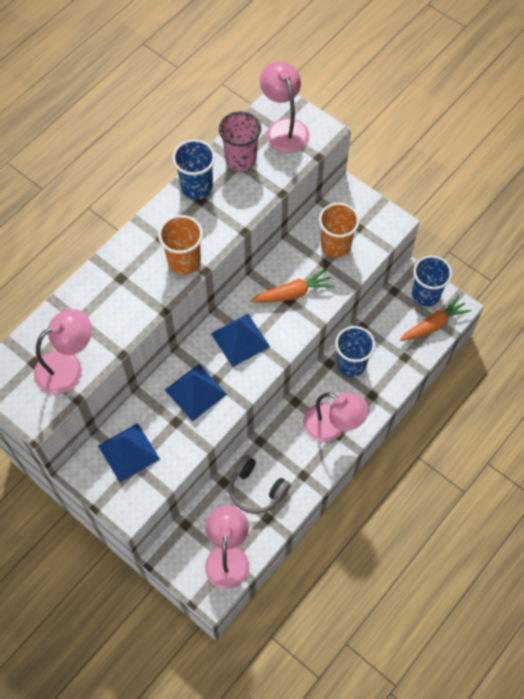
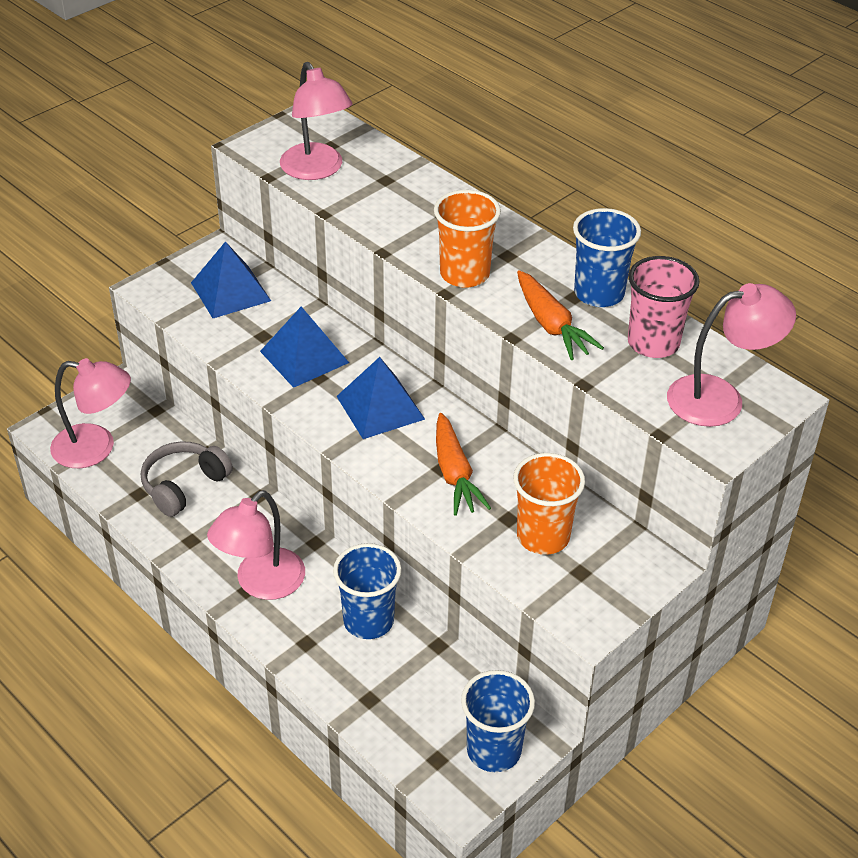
camera: 95 degrees right, 20 degrees down
orange carrot [400,295,471,341] -> orange carrot moved to [517,270,604,360]

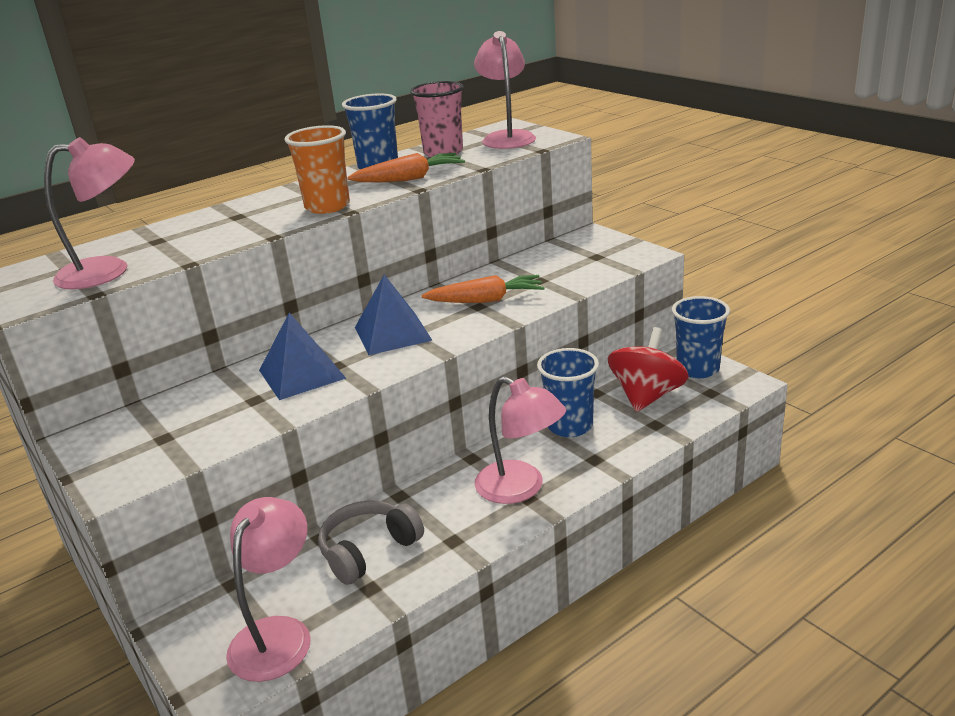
camera: 80 degrees left, 15 degrees down
grey headphones [141,441,233,517] -> grey headphones turned 90 degrees clockwise [318,500,424,585]
blue pyramid [191,241,271,318] -> none
orange cup [513,453,585,555] -> none
none -> red spinning top [608,327,689,412]

